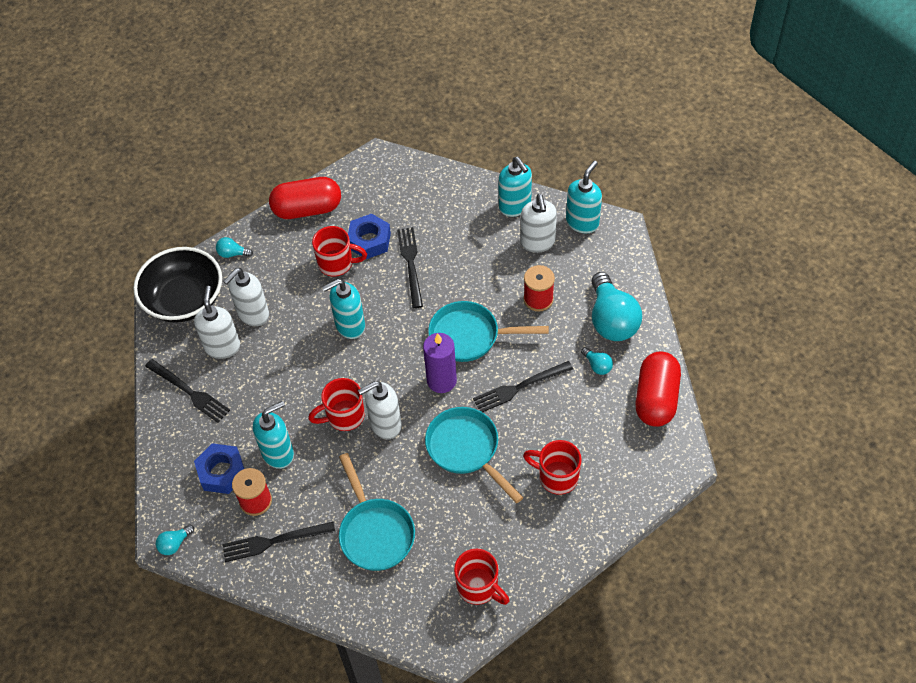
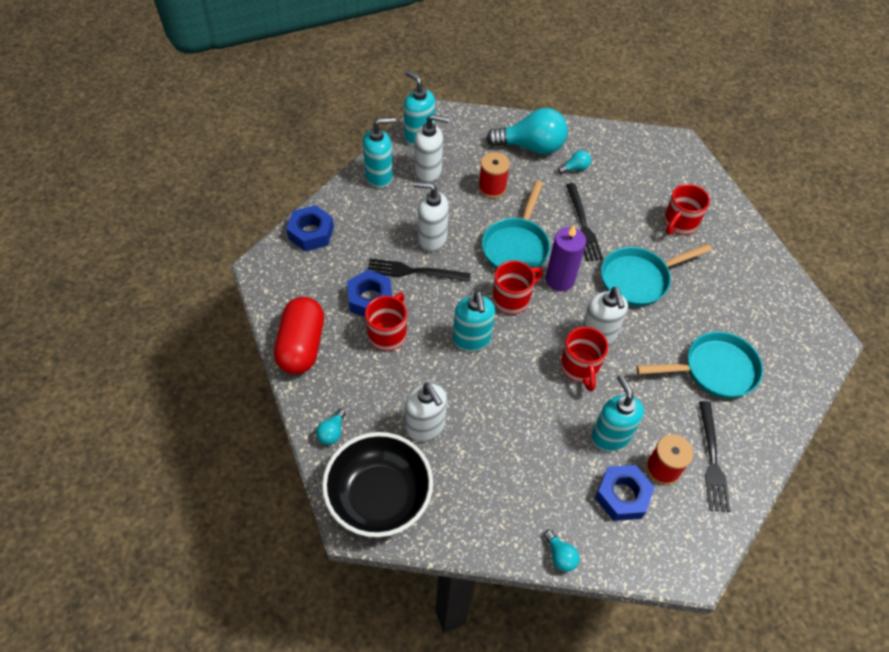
camera: 80 degrees left, 0 degrees up
black fork [145,359,230,423] -> none
turquoise light bulb [156,524,194,555] -> turquoise light bulb moved to [544,530,580,572]
white soap dispenser [194,286,240,359] -> white soap dispenser moved to [413,181,449,252]
red mug [454,549,509,605] -> red mug moved to [492,260,543,314]
red capsule [636,351,681,427] -> none
none -> blue nut [286,205,334,251]

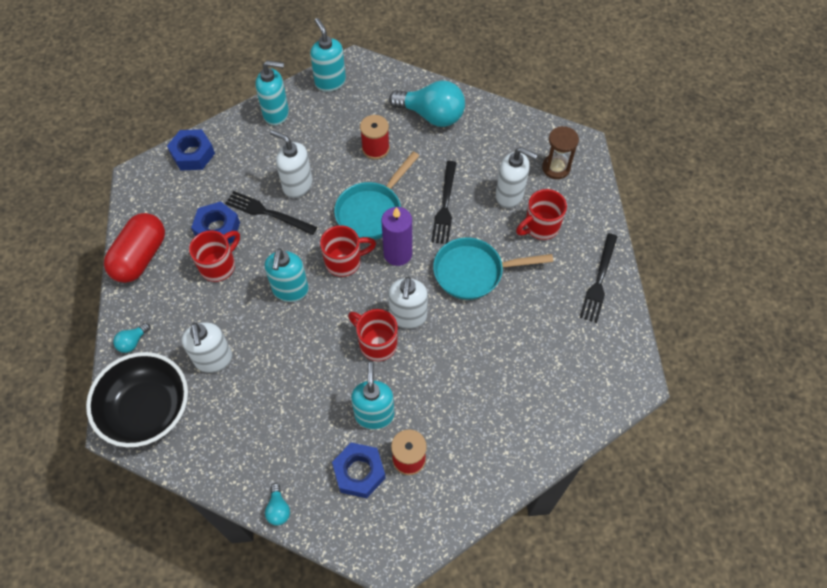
camera: 20 degrees right, 5 degrees up
white soap dispenser [415,114,449,183] -> white soap dispenser moved to [495,147,538,208]
turquoise light bulb [558,150,591,174] -> none
red mug [560,327,608,392] -> red mug turned 120 degrees clockwise [348,309,398,361]
turquoise pan [636,332,763,399] -> none
black fork [699,401,731,512] -> black fork moved to [580,233,618,323]
none -> brown hourglass [542,126,579,179]

